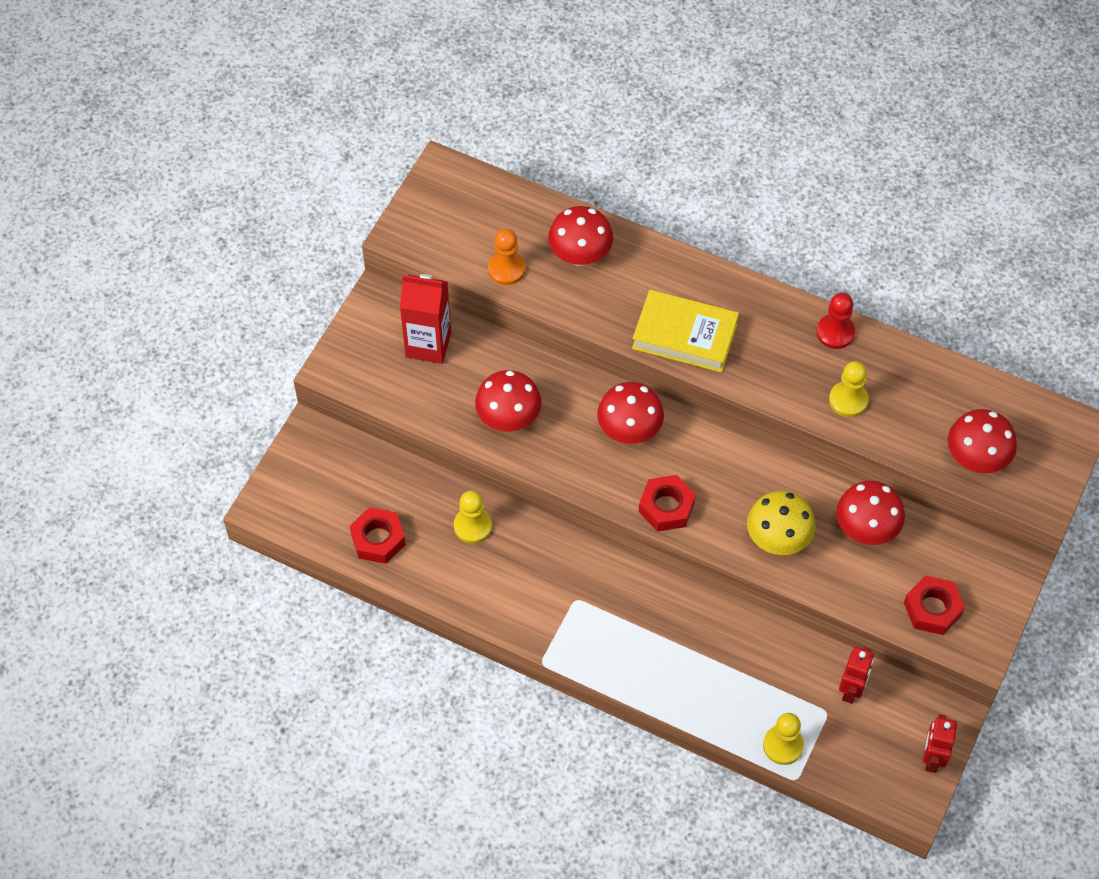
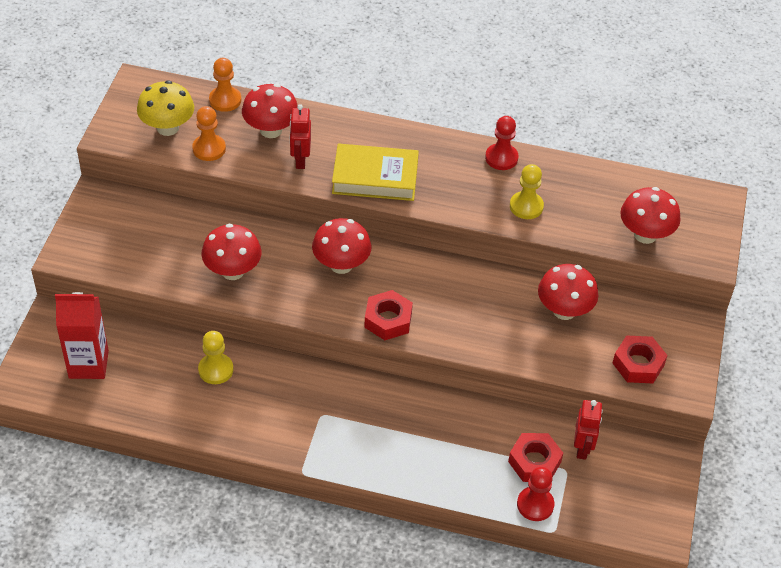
camera: 15 degrees left, 10 degrees down
red nut [350,507,406,564] -> red nut moved to [508,433,563,482]
red carton [400,274,451,364] -> red carton moved to [55,292,109,379]
yellow mushroom [747,491,816,555] -> yellow mushroom moved to [137,80,194,136]
yellow pawn [763,713,804,765] -> red pawn [517,467,554,521]
red robot [923,714,957,773] -> red robot moved to [290,104,311,169]
none -> orange pawn [209,58,241,112]

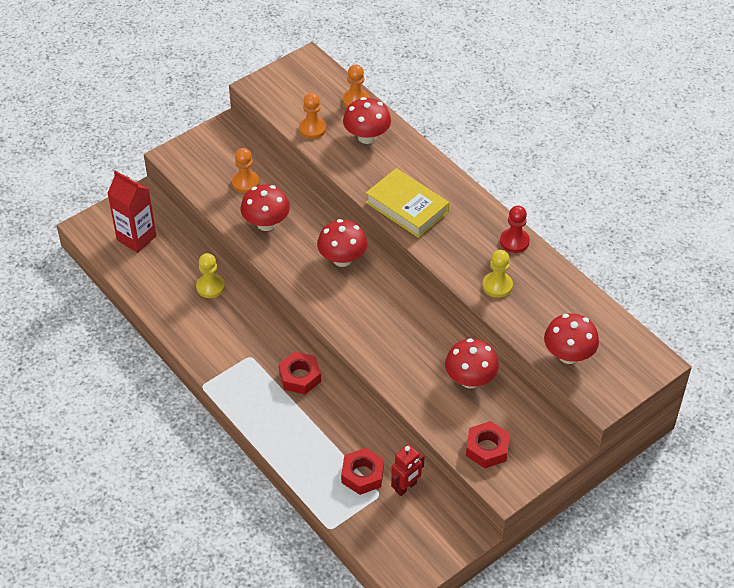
camera: 40 degrees right, 0 degrees up
yellow mushroom [137,80,194,136] -> none
red robot [290,104,311,169] -> none
red nut [364,290,413,340] -> red nut moved to [279,352,321,394]
red pawn [517,467,554,521] -> none
none -> orange pawn [232,148,260,193]

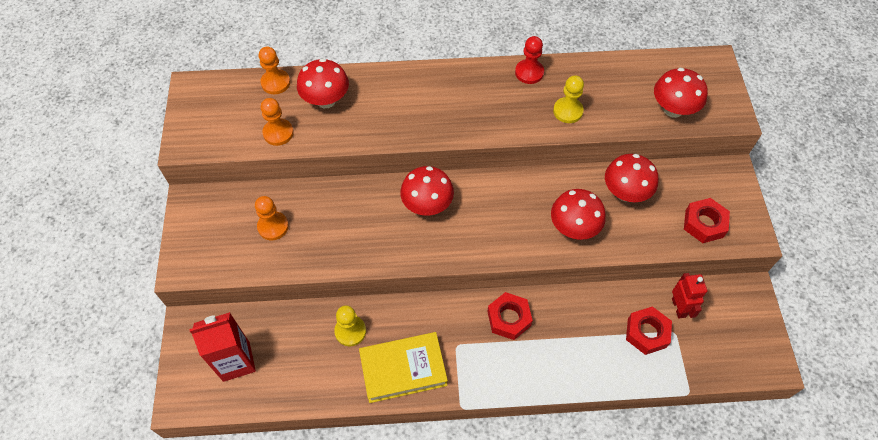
camera: 55 degrees left, 10 degrees up
red mushroom [241,185,290,231] -> red mushroom moved to [551,189,606,240]
yellow book [366,168,449,238] -> yellow book moved to [359,332,448,403]

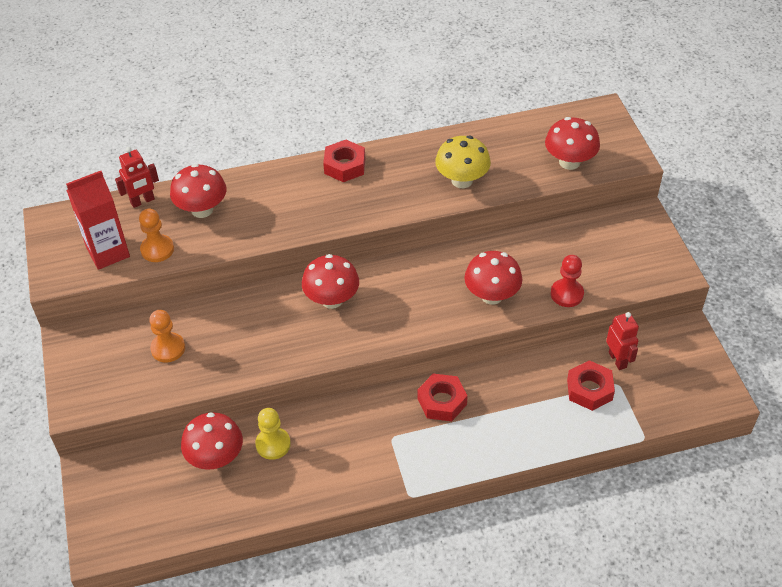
camera: 10 degrees left, 10 degrees down
red carton [189,312,256,382] -> red carton moved to [66,171,130,270]
orange pawn [259,47,290,94] -> red robot [115,147,159,208]
yellow book [359,332,448,403] -> none
red pawn [515,36,544,84] -> red pawn moved to [551,255,584,307]
yellow pawn [553,75,584,123] -> yellow mushroom [435,135,491,188]
red mushroom [605,154,658,202] -> red mushroom moved to [181,412,243,470]
red nut [684,198,730,243] -> red nut moved to [323,140,365,182]

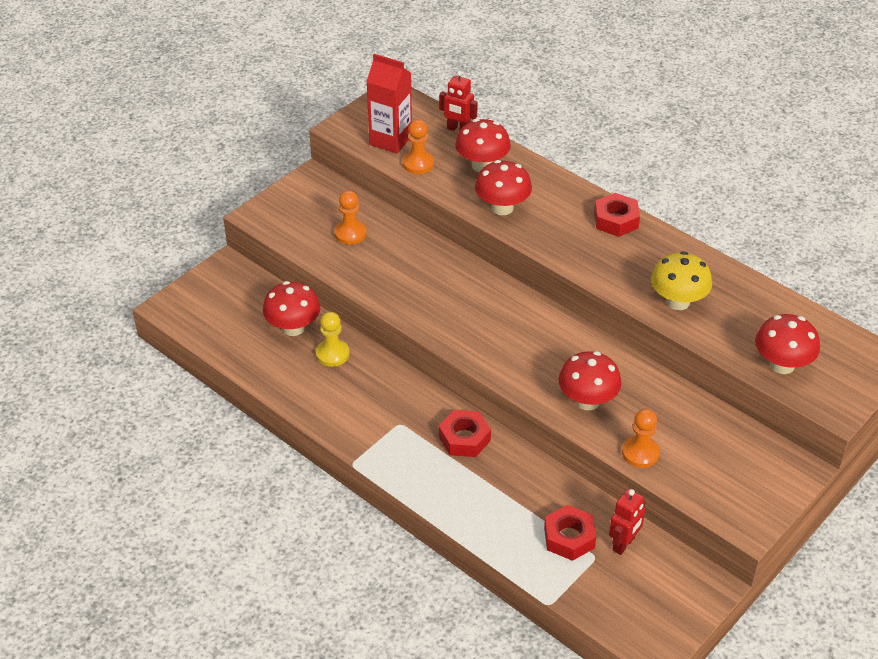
camera: 55 degrees right, 5 degrees down
red mushroom [302,254,359,309] -> red mushroom moved to [475,160,532,215]
red pawn [551,255,584,307] -> orange pawn [622,409,660,468]

